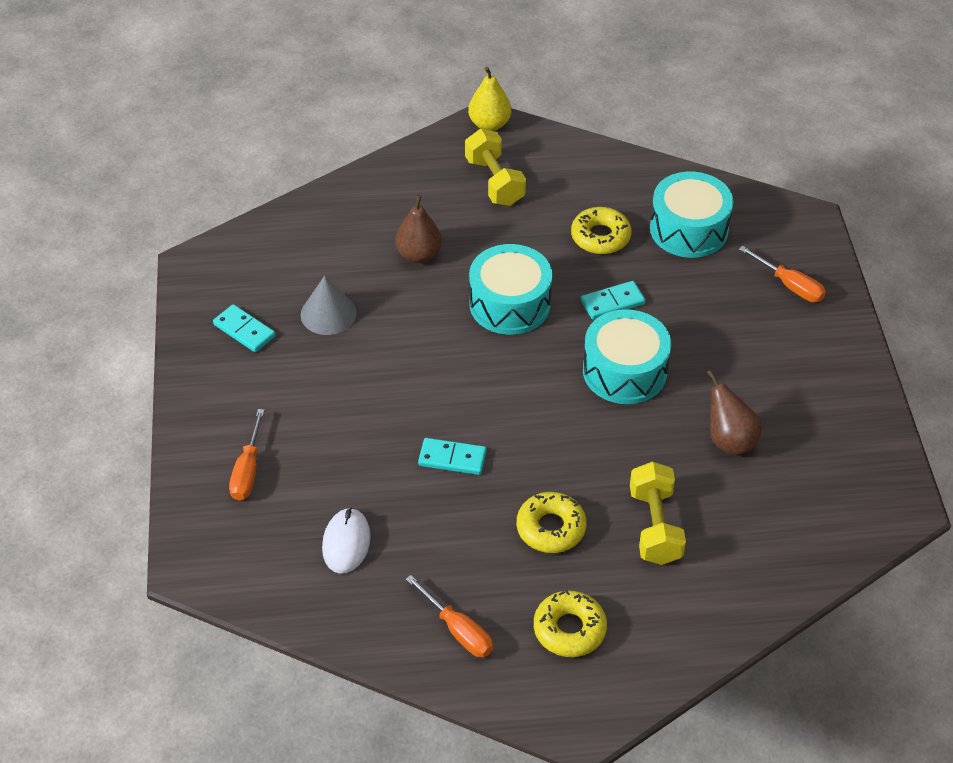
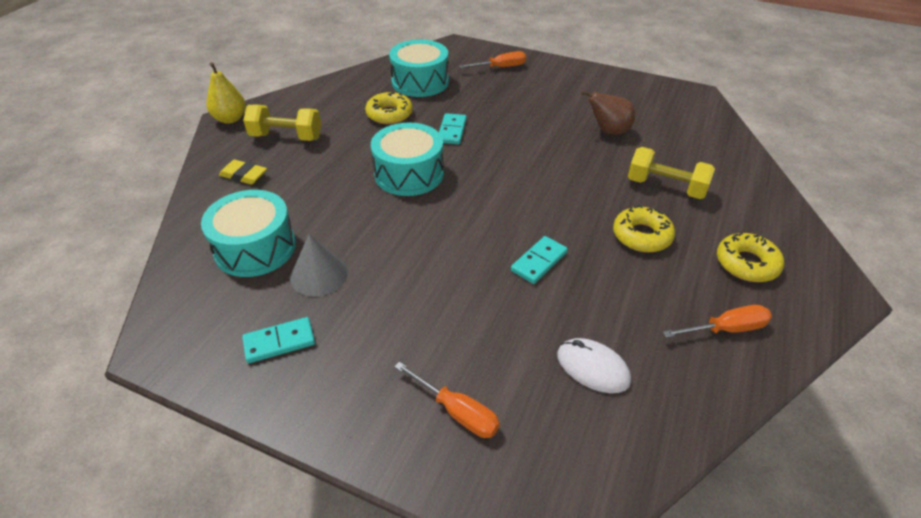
camera: 60 degrees left, 5 degrees down
brown pear [395,194,442,263] -> none
turquoise drum [583,309,671,404] -> turquoise drum moved to [201,190,296,277]
none -> yellow eraser [219,160,267,185]

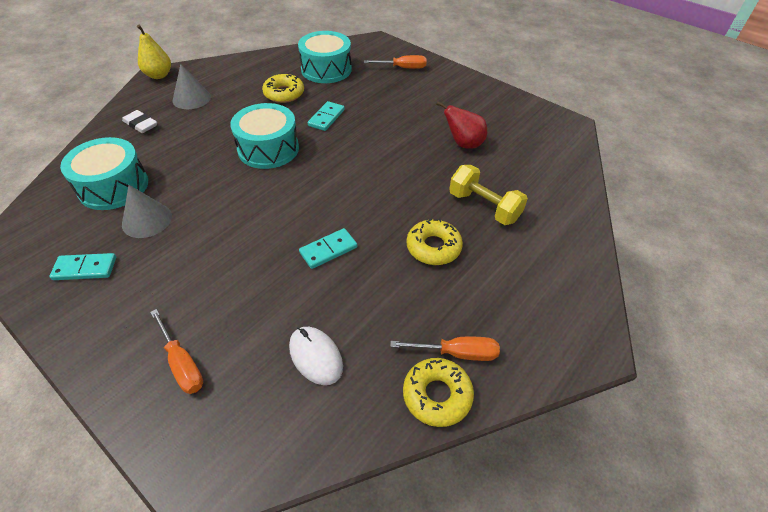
camera: 15 degrees right, 5 degrees up
yellow eraser [219,160,267,185] -> white eraser [122,110,157,133]
yellow dumbbell [243,105,322,141] -> grey cone [173,64,211,109]
brown pear [580,90,635,135] -> red pear [436,101,487,149]
yellow donut [717,232,784,282] -> yellow donut moved to [403,358,474,427]

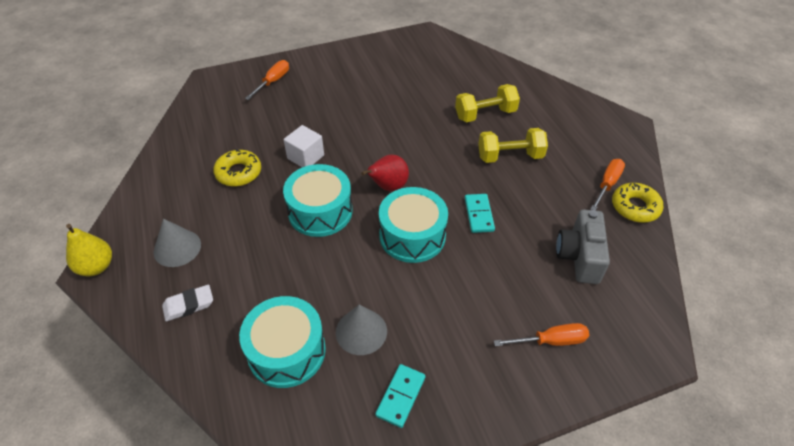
camera: 60 degrees left, 0 degrees up
white mouse [289,327,343,385] -> grey camera [556,209,610,284]
turquoise drum [298,31,352,83] -> turquoise drum moved to [379,187,448,263]
turquoise domino [308,101,345,131] -> white cube [284,125,324,167]
yellow donut [406,219,463,265] -> yellow dumbbell [478,128,548,163]
red pear [436,101,487,149] -> red pear moved to [361,155,409,191]

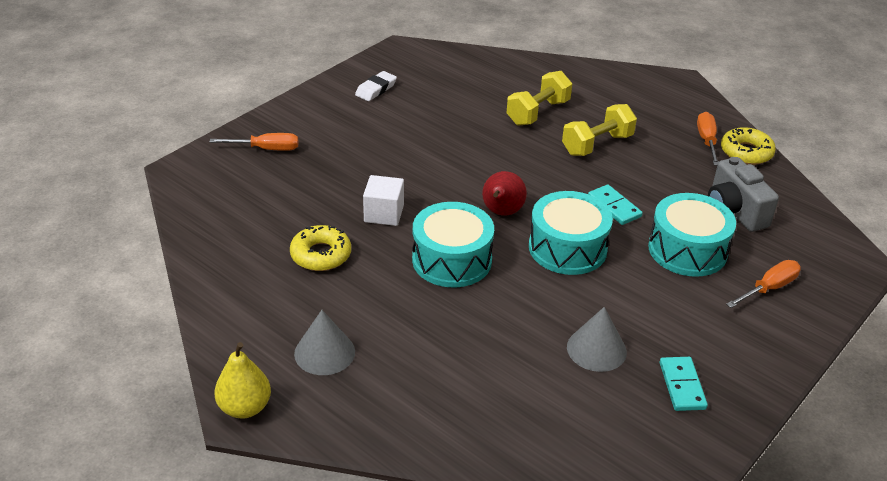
camera: 30 degrees left, 10 degrees down
white eraser [162,285,213,322] -> white eraser moved to [355,71,397,101]
turquoise drum [239,296,326,388] -> turquoise drum moved to [648,193,736,277]
orange screwdriver [245,60,289,100] -> orange screwdriver turned 90 degrees clockwise [209,133,299,151]

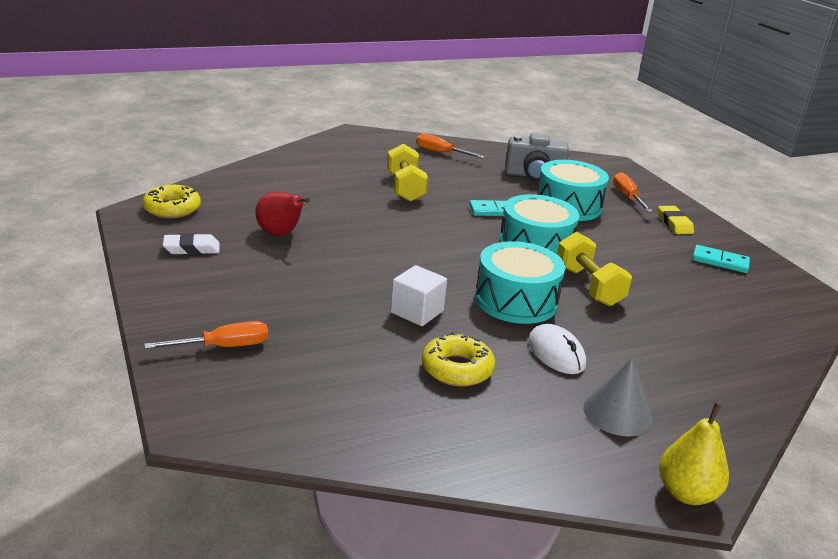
camera: 65 degrees left, 10 degrees down
orange screwdriver [209,133,299,151] -> orange screwdriver turned 45 degrees clockwise [144,321,268,349]
white eraser [355,71,397,101] -> white eraser turned 75 degrees counterclockwise [163,233,220,255]
red pear [482,171,527,216] -> red pear moved to [255,192,310,236]
yellow dumbbell [507,71,572,126] -> yellow dumbbell moved to [557,232,632,306]
grey cone [567,307,627,372] -> none
yellow donut [721,127,776,165] -> yellow donut moved to [142,185,201,218]
none -> white mouse [528,324,586,374]
none -> yellow eraser [658,206,694,234]

